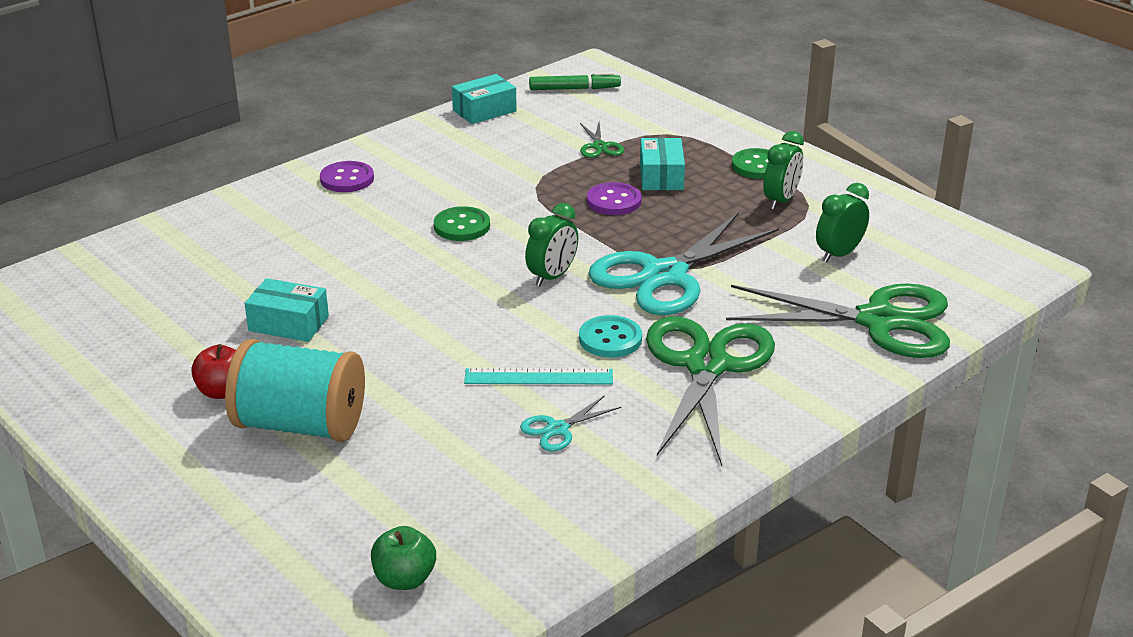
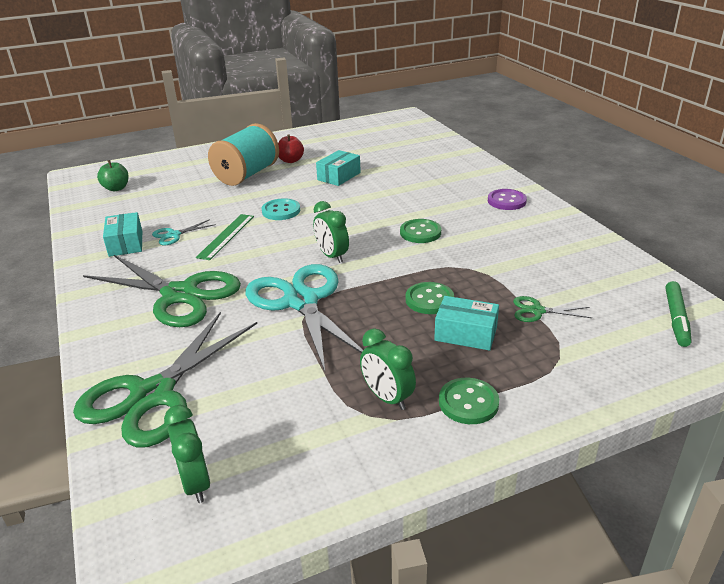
camera: 110 degrees right, 0 degrees up
turquoise box [452,74,517,124] -> turquoise box moved to [103,212,142,257]
turquoise ruler [464,368,613,384] -> green ruler [196,214,254,260]
turquoise scissors [520,395,621,451] -> turquoise scissors turned 105 degrees counterclockwise [152,219,216,245]
turquoise button [579,315,642,358] -> turquoise button moved to [262,198,300,220]
purple button [587,182,642,215] -> green button [406,282,454,314]
green clock [816,183,869,262] -> green clock moved to [164,405,210,503]

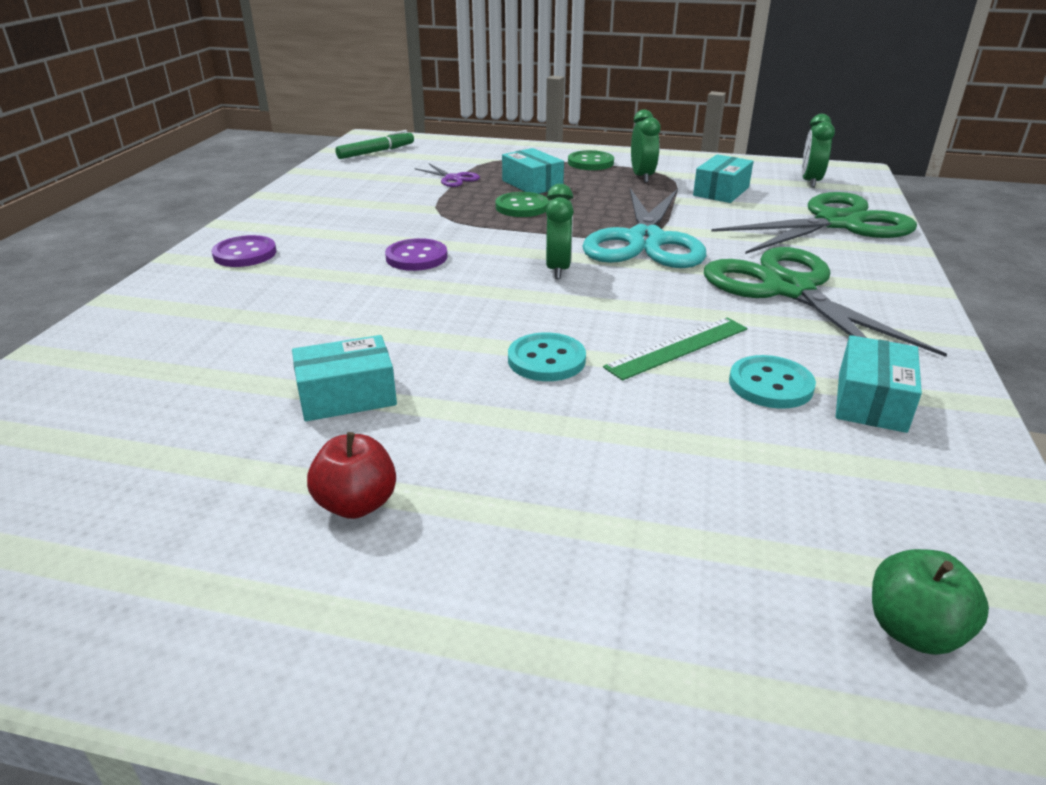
camera: 145 degrees left, 0 degrees up
turquoise scissors [152,219,216,245] -> turquoise button [729,355,816,409]
turquoise spool [208,123,279,186] -> none
green button [400,219,441,243] -> purple button [385,238,447,271]
green scissors [513,296,592,322] -> purple scissors [414,164,480,187]
none -> turquoise box [693,154,753,203]

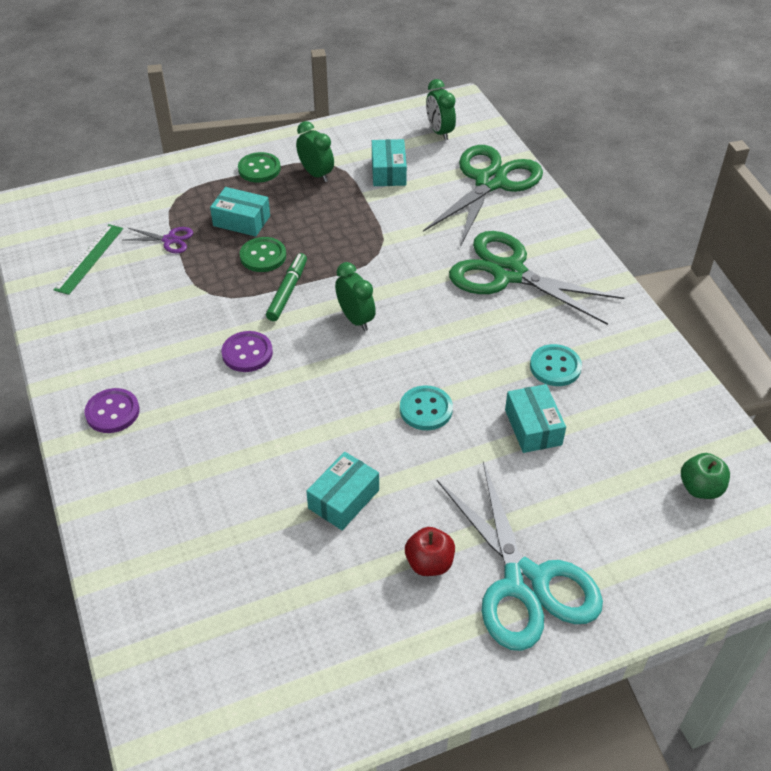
camera: 35 degrees left, 15 degrees up
green marker [335,130,414,159] -> green marker moved to [266,253,307,321]
turquoise scissors [582,188,706,268] -> turquoise scissors moved to [437,462,603,651]
green ruler [603,318,748,381] -> green ruler moved to [54,224,123,295]
turquoise box [836,335,922,433] -> turquoise box moved to [505,384,566,453]

